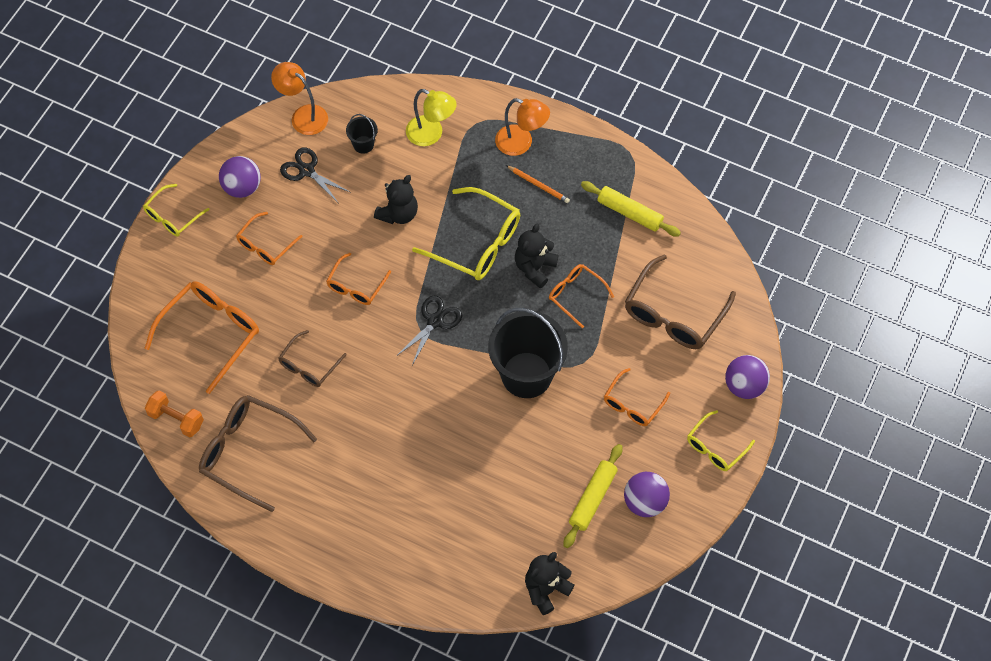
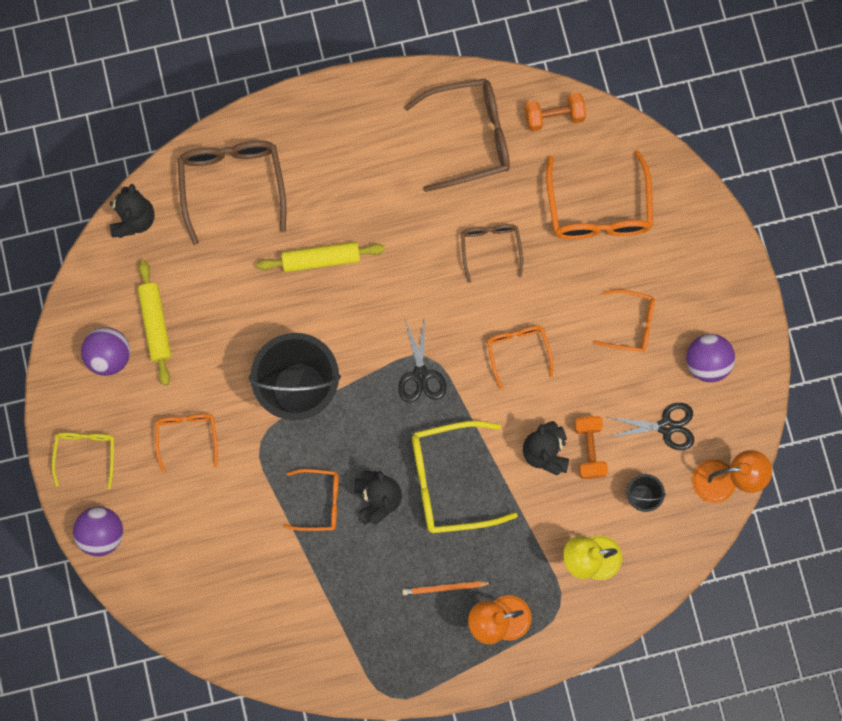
camera: 140 degrees right, 15 degrees up
yellow glasses [143,184,210,237] -> none
orange glasses [236,212,303,265] -> orange glasses turned 105 degrees clockwise [593,289,655,352]
yellow rolling pin [581,181,681,237] -> yellow rolling pin moved to [257,242,385,272]
brown glasses [625,254,736,349] -> brown glasses moved to [178,141,286,245]
none -> orange dumbbell [574,416,608,479]

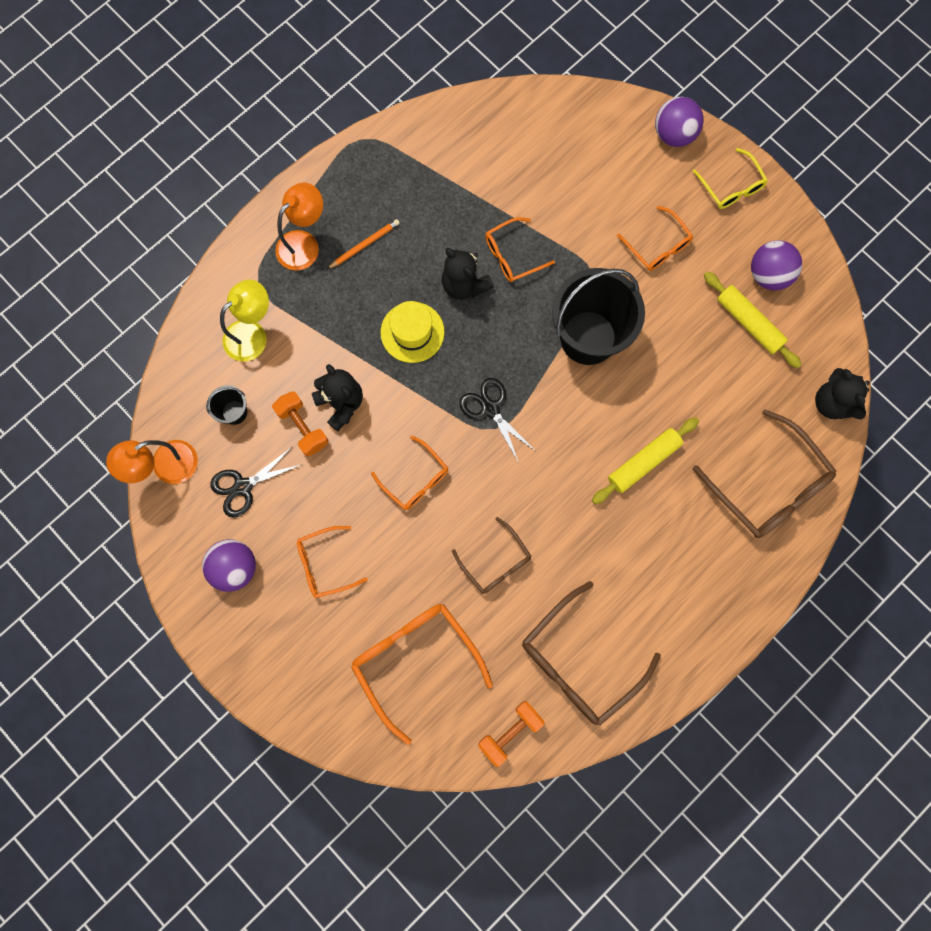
camera: 150 degrees right, 0 degrees up
yellow glasses [412,421,518,533] -> yellow hat [380,301,445,363]

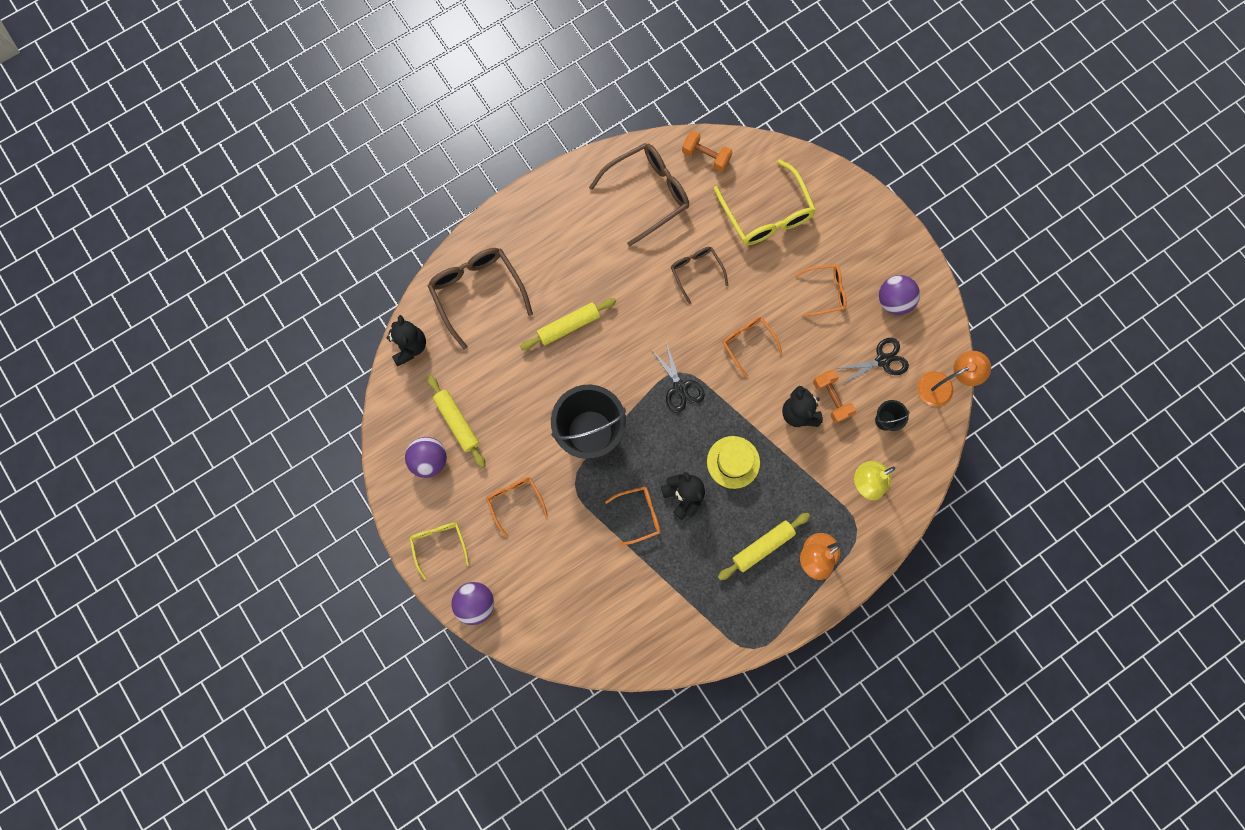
camera: 170 degrees left, 0 degrees up
orange pencil [327,219,400,269] -> yellow rolling pin [718,513,810,580]
orange glasses [351,604,493,745] -> yellow glasses [713,159,816,245]
orange dumbbell [478,701,545,767] -> orange dumbbell turned 60 degrees clockwise [682,130,732,172]

